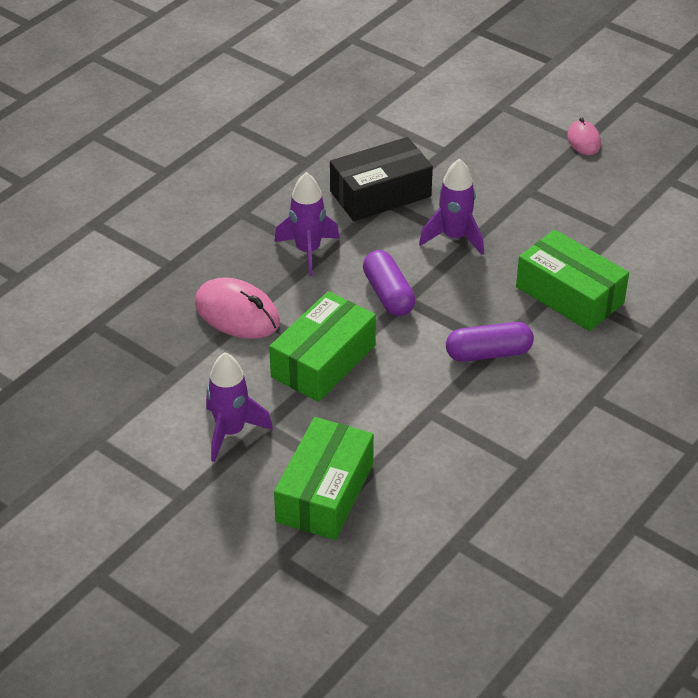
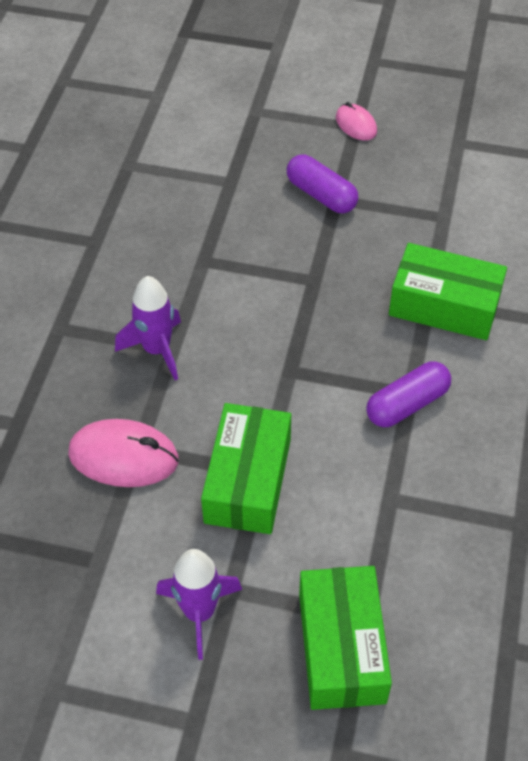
camera: 25 degrees left, 10 degrees up
black box [330,137,433,221] -> none
purple capsule [363,250,415,316] -> purple capsule moved to [287,154,359,213]
purple rocket [419,159,484,255] -> none

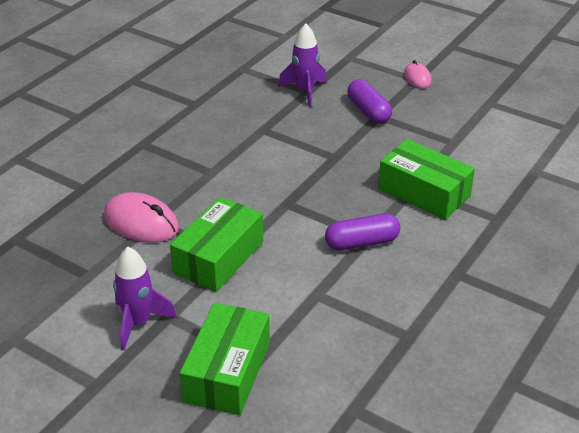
camera: 20 degrees right, 15 degrees down
purple rocket [115,276,181,380] -> purple rocket moved to [278,23,327,107]

